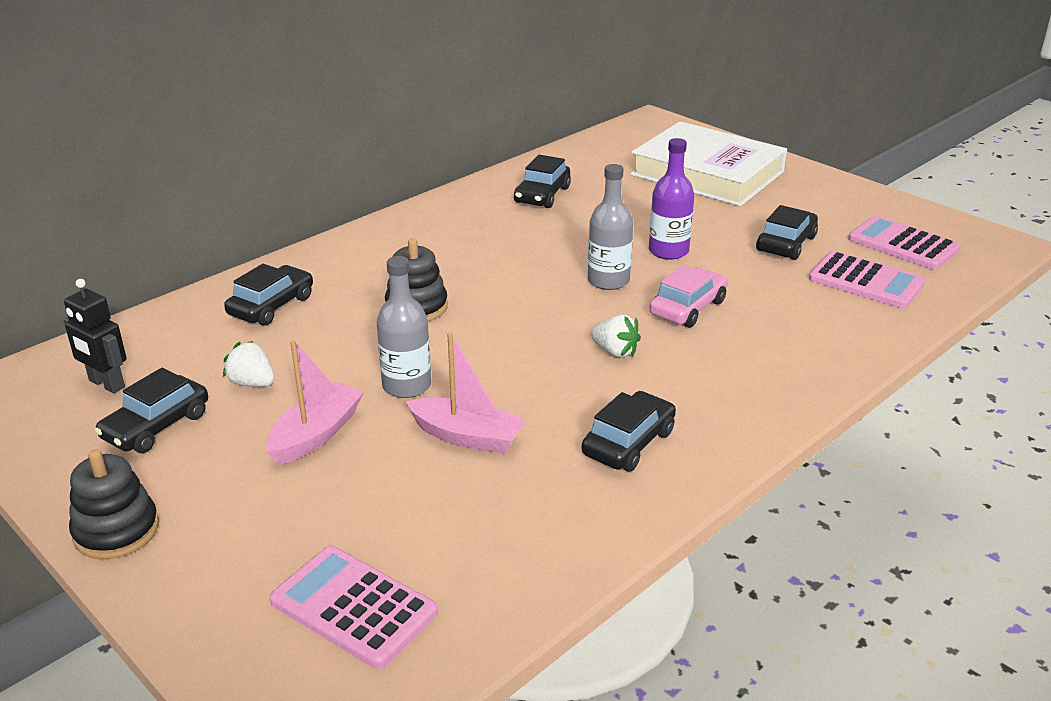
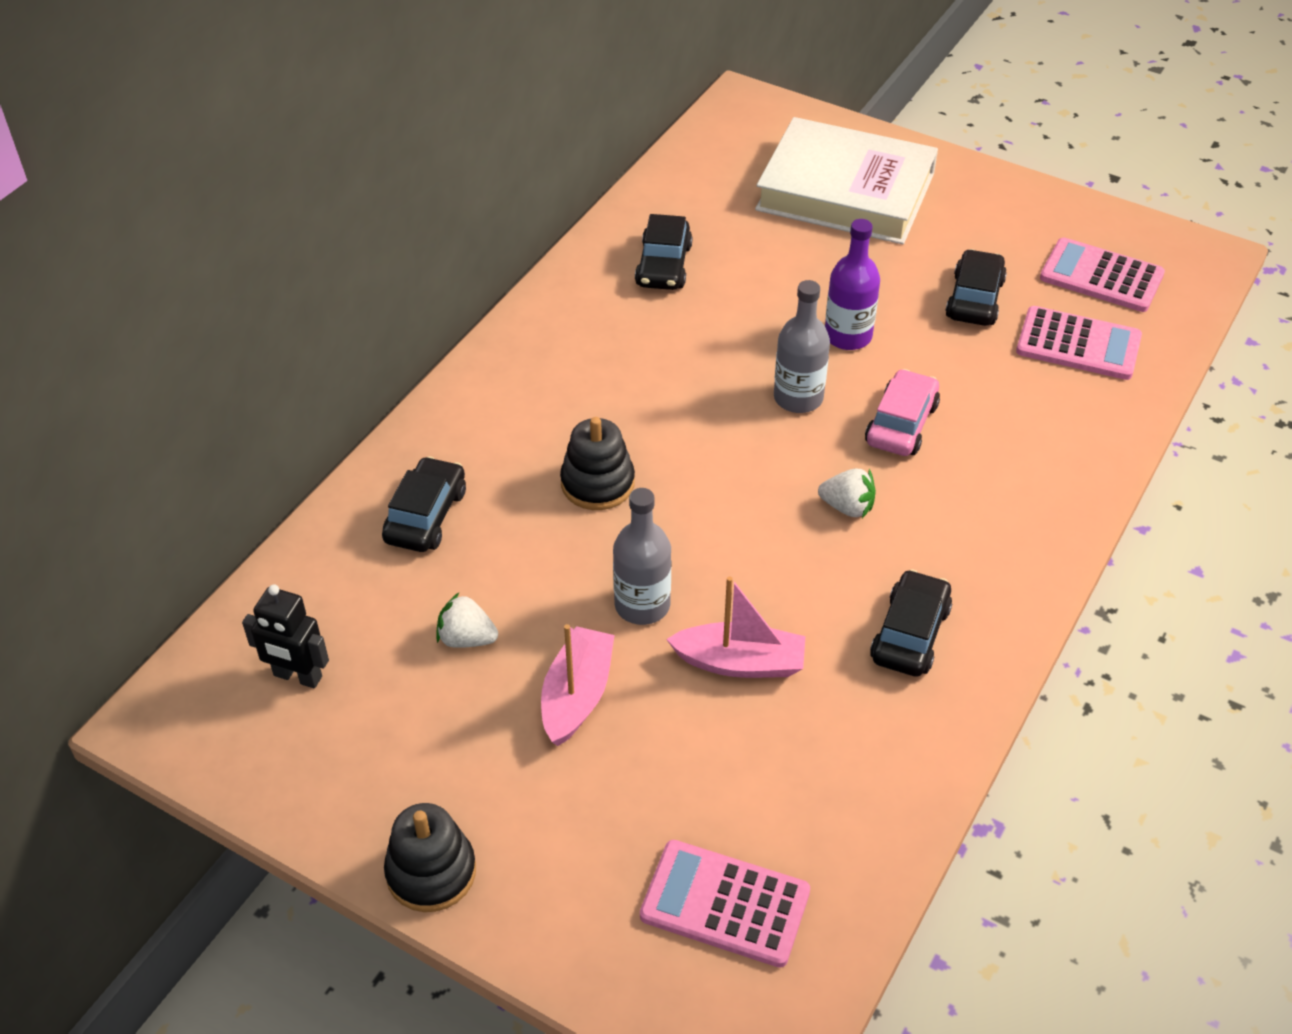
camera: 15 degrees left, 15 degrees up
black car [95,368,208,453] -> none

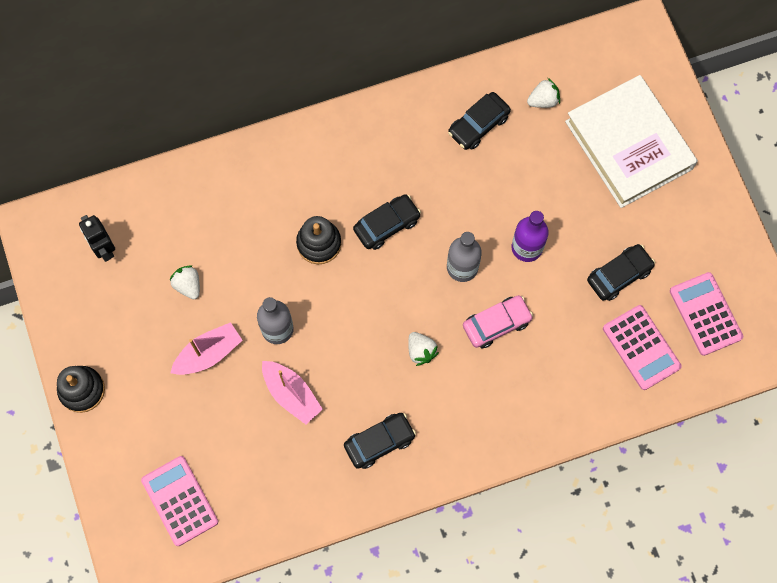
camera: 40 degrees right, 25 degrees up
black car [382,456,466,552] -> black car moved to [353,194,421,250]
none -> white strawberry [527,78,560,108]

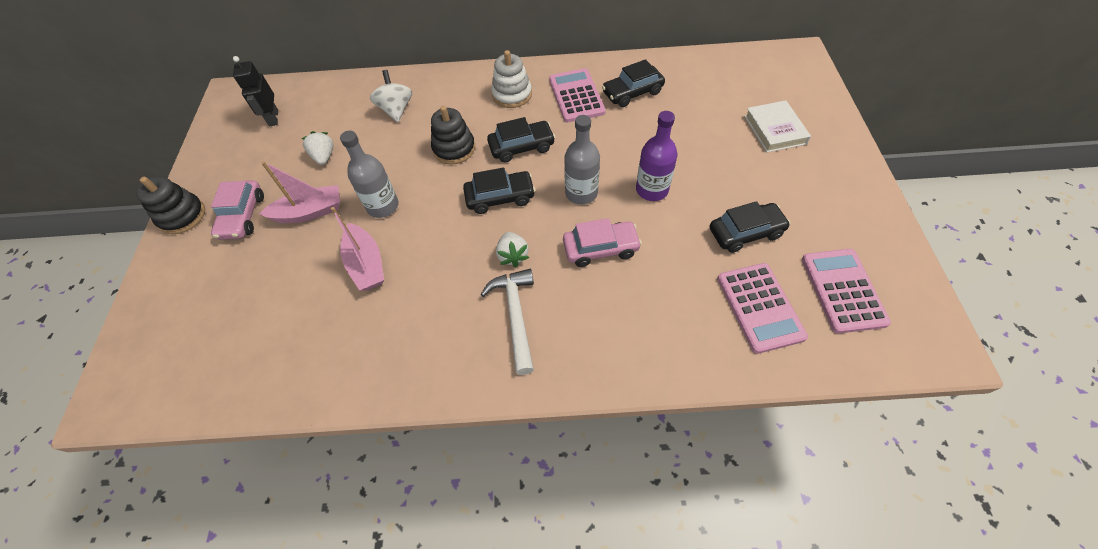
camera: 20 degrees right, 15 degrees down
pink calculator [141,456,218,546] -> pink calculator moved to [549,68,606,122]
black car [344,413,416,469] -> black car moved to [463,167,535,214]
white strawberry [527,78,560,108] -> none
white book [565,75,698,208] -> white book [744,100,811,152], size x0.50
none -> pink car [211,180,264,240]
none -> white spinning top [370,70,412,122]
none -> white hammer [481,269,534,375]
none -> white stacking toy [491,50,532,108]

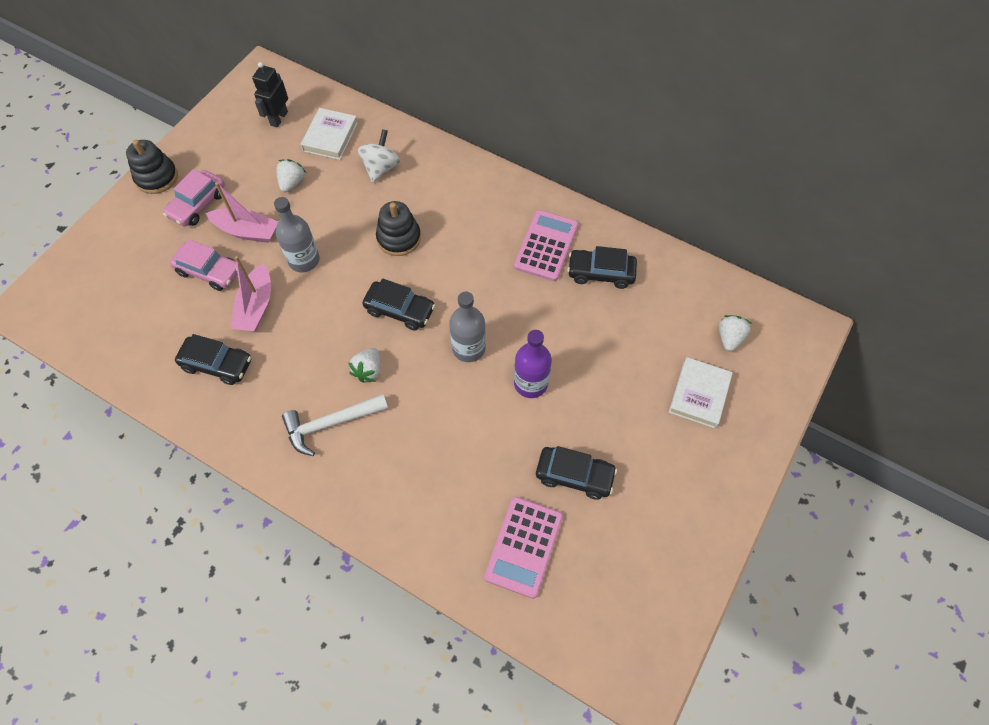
camera: 30 degrees right, 5 degrees up
white hammer [481,269,534,375] -> white hammer turned 135 degrees counterclockwise [282,394,388,456]
black car [487,117,555,162] -> black car moved to [175,334,251,385]
white stacking toy [491,50,532,108] -> none
pink car [563,218,642,267] -> pink car moved to [170,239,237,291]
pink calculator [802,249,891,334] -> none
none -> white book [300,108,358,160]
none -> white strawberry [719,315,752,351]

